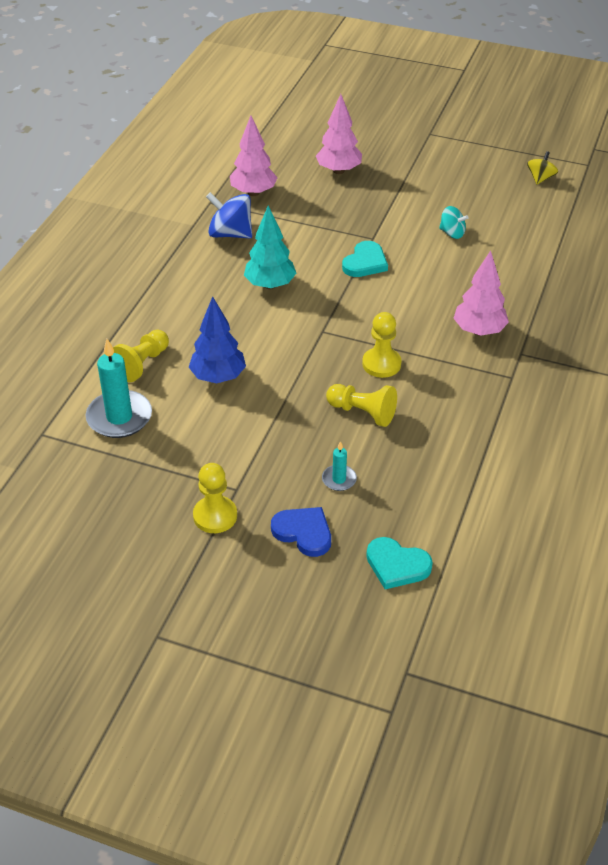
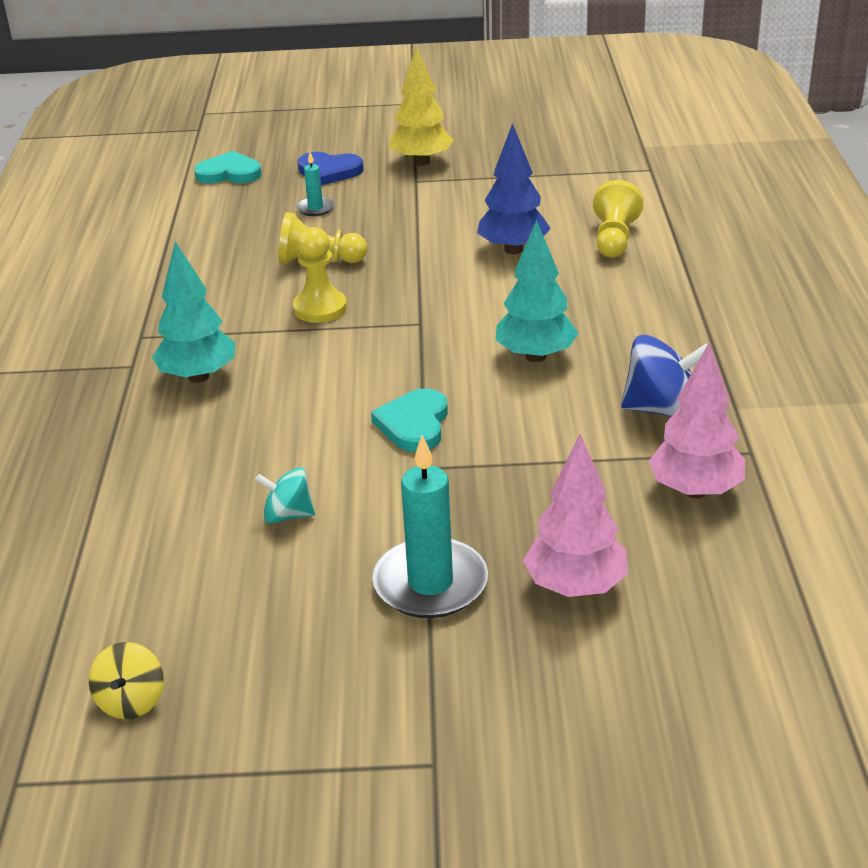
camera: 160 degrees right, 10 degrees down
turquoise candle [86,339,152,438] -> turquoise candle moved to [372,435,488,618]
yellow pawn [193,463,237,533] -> yellow tree [390,47,454,166]
pink tree [453,250,509,336] -> turquoise tree [152,241,235,383]

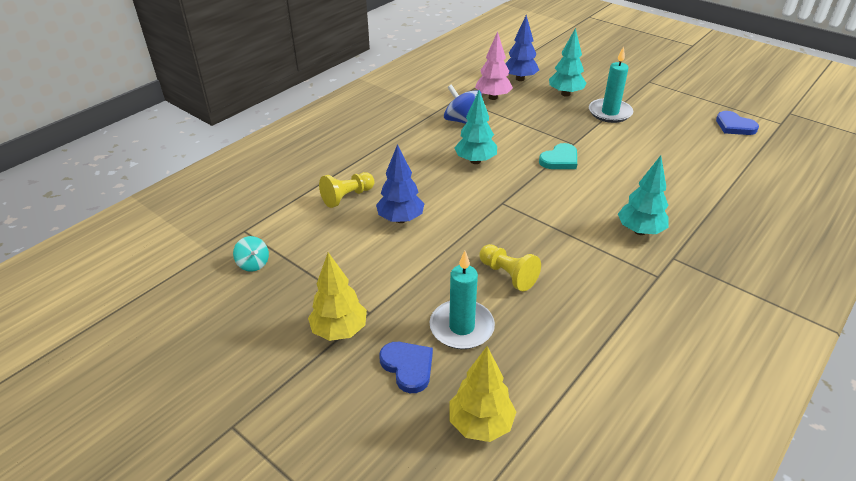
camera: 140 degrees left, 5 degrees up
yellow spinning top [89,642,164,719] -> blue heart [716,111,759,135]
turquoise heart [194,151,262,184] -> yellow tree [449,346,516,442]
turquoise spinning top [255,467,315,524] -> turquoise spinning top moved to [233,236,269,272]
yellow pawn [293,227,347,323] -> none
turquoise candle [296,152,335,216] -> turquoise candle [430,251,495,349], size x1.99
pink tree [523,434,628,597] -> turquoise tree [549,28,587,97]
none -> blue tree [505,15,539,81]

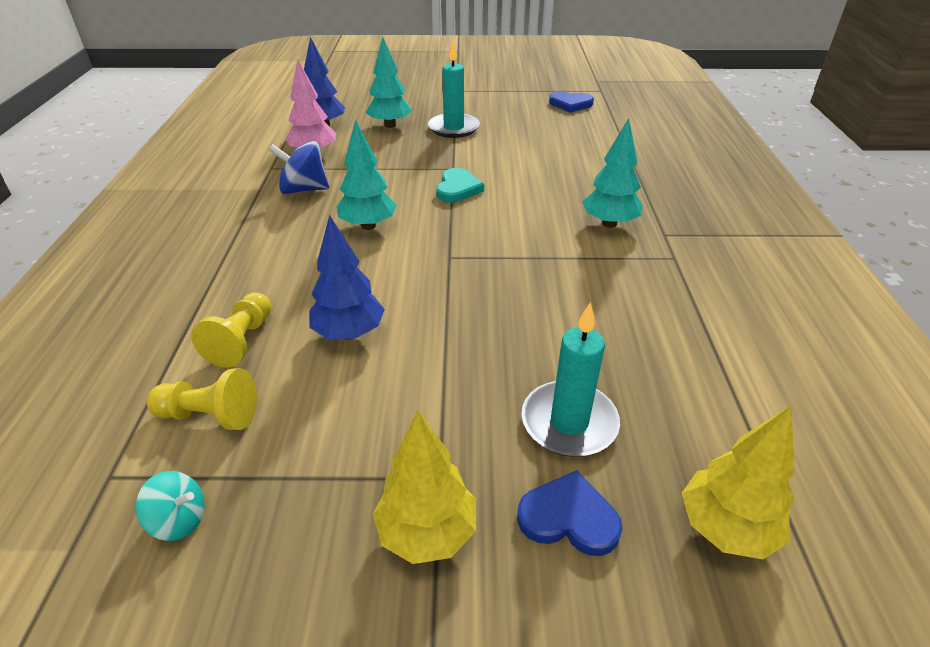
camera: 40 degrees left, 0 degrees up
yellow pawn [479,244,541,291] -> yellow pawn moved to [146,368,257,430]

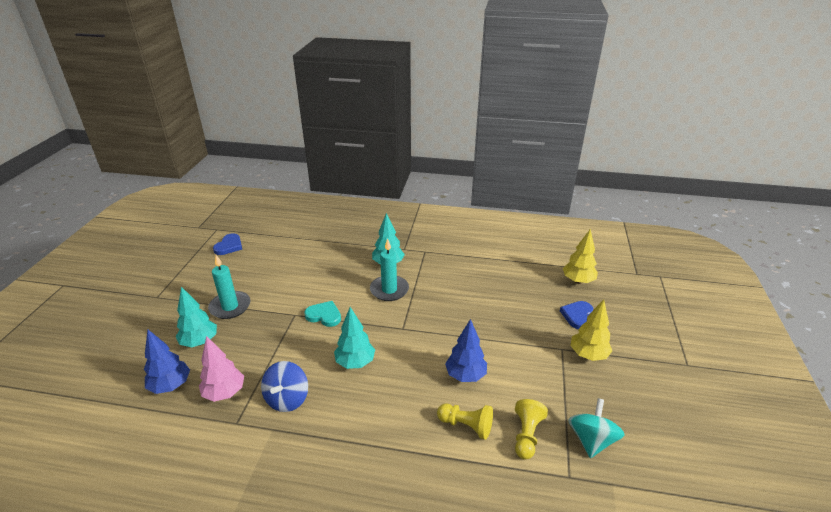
camera: 80 degrees left, 5 degrees down
turquoise spinning top [136,471,205,541] -> turquoise spinning top [568,398,625,458], size x1.66
turquoise candle [522,302,620,457] -> turquoise candle moved to [370,238,409,301]

